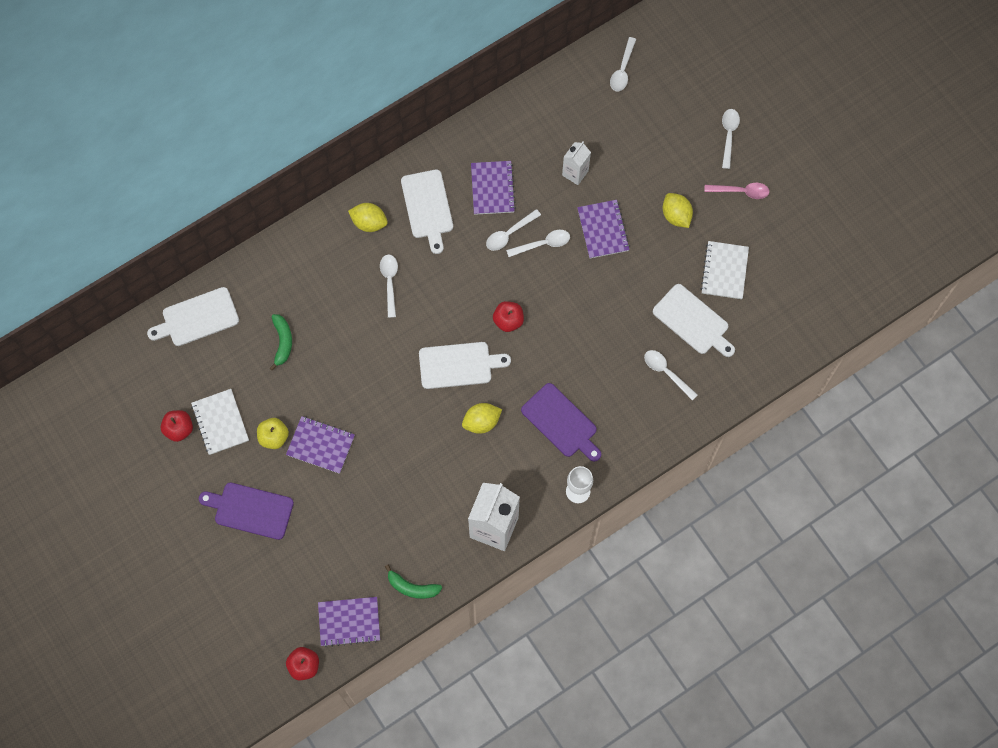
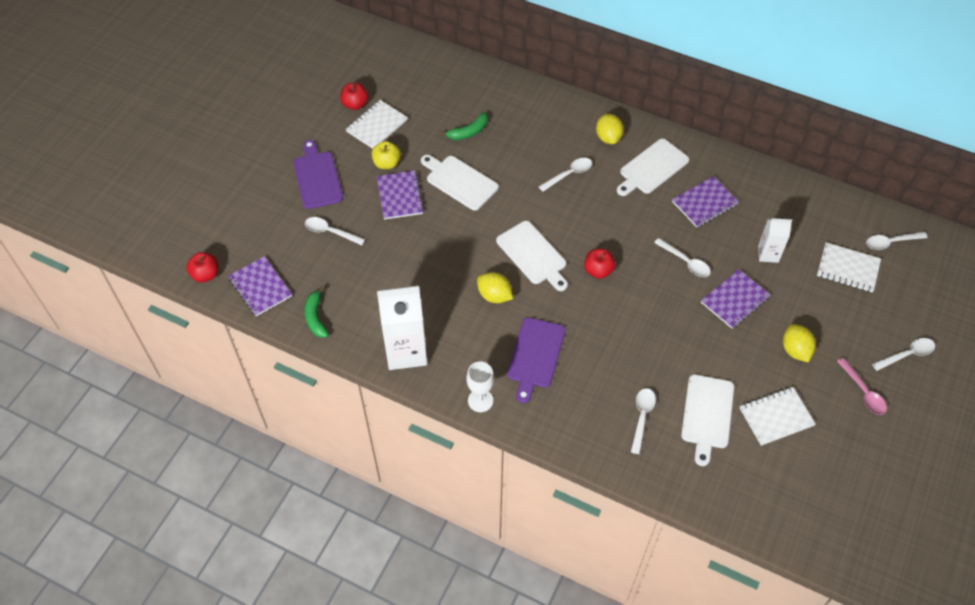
camera: 60 degrees right, 15 degrees down
white cutting board [147,287,239,346] -> white cutting board moved to [421,155,499,211]
white spoon [486,209,541,251] -> white spoon moved to [305,217,365,245]
yellow lemon [663,193,693,228] -> yellow lemon turned 45 degrees counterclockwise [783,324,816,362]
none -> white notebook [817,242,881,292]

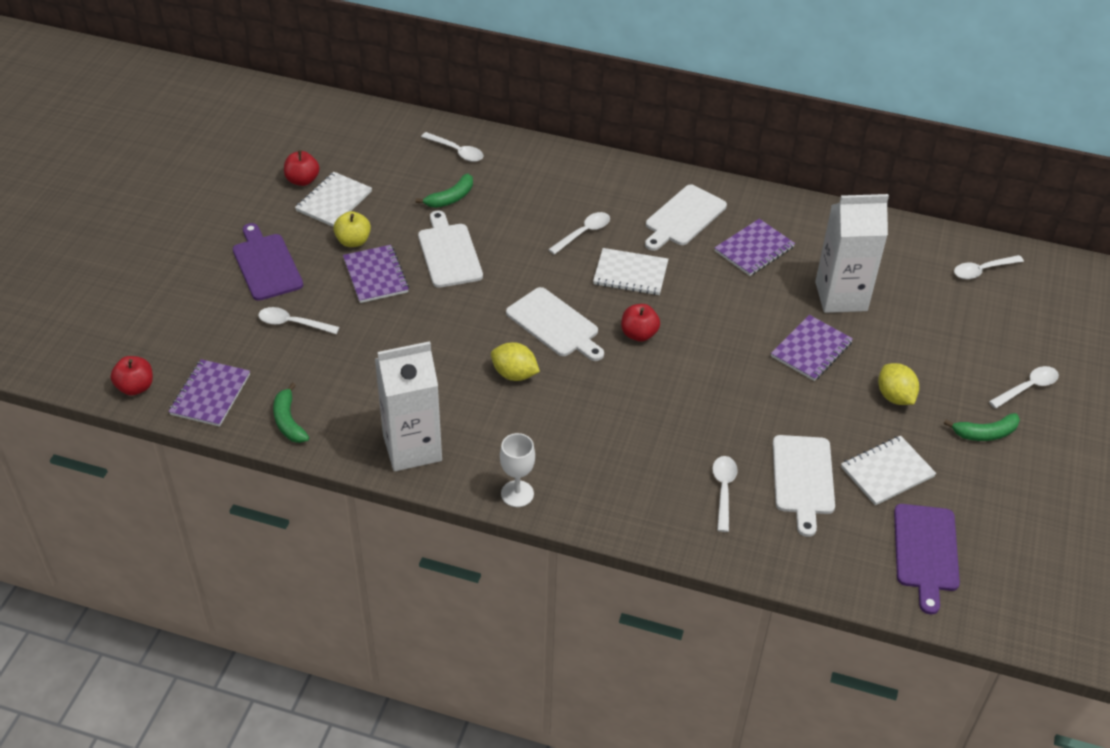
camera: 10 degrees left, 10 degrees down
purple notebook [228,256,292,316] -> purple notebook turned 60 degrees clockwise [169,359,250,427]
white cutting board [421,155,499,211] -> white cutting board turned 45 degrees clockwise [418,211,483,288]
purple cutting board [507,317,565,403] -> purple cutting board moved to [894,504,960,614]
yellow lemon [596,114,623,144] -> none
white spoon [654,238,711,277] -> white spoon moved to [421,132,483,162]
white carton [758,217,792,263] -> white carton [815,194,889,313], size x1.85
white notebook [817,242,881,292] -> white notebook moved to [593,248,668,295]
pink spoon [837,358,887,415] -> green banana [944,413,1020,441]

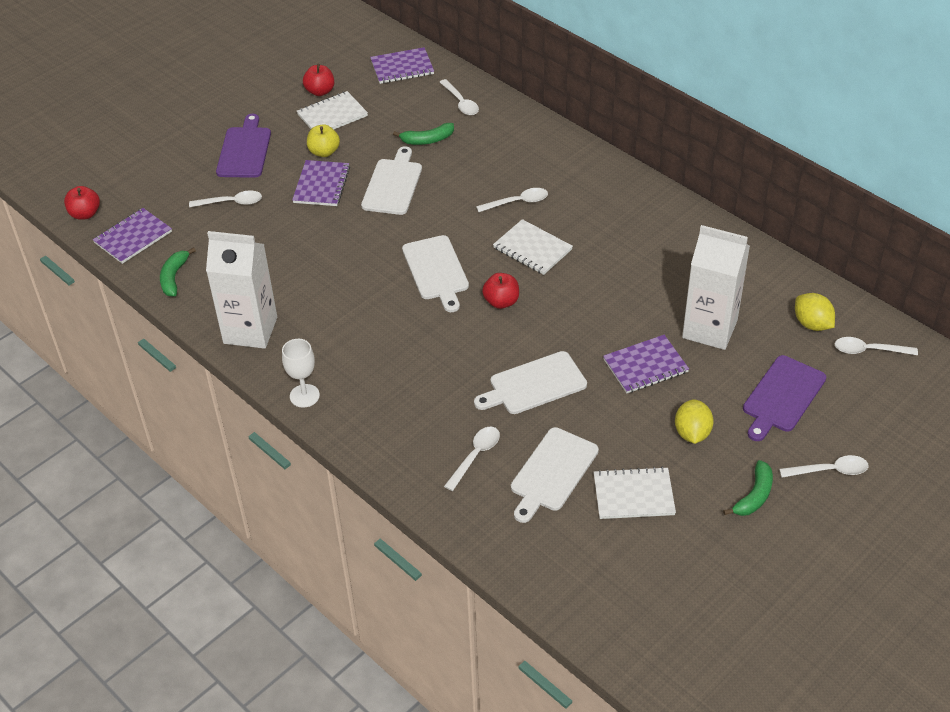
camera: 30 degrees right, 0 degrees up
white spoon [258,307,339,334] -> white spoon turned 135 degrees clockwise [189,191,262,207]
yellow lemon [491,342,540,381] -> yellow lemon moved to [795,293,835,331]
white cutting board [645,184,727,251] -> white cutting board moved to [474,351,587,414]
purple notebook [714,219,795,276] -> purple notebook moved to [370,47,434,84]
purple cutting board [894,504,960,614] -> purple cutting board moved to [743,355,826,441]
green banana [944,413,1020,441] -> green banana turned 75 degrees counterclockwise [723,460,773,516]

